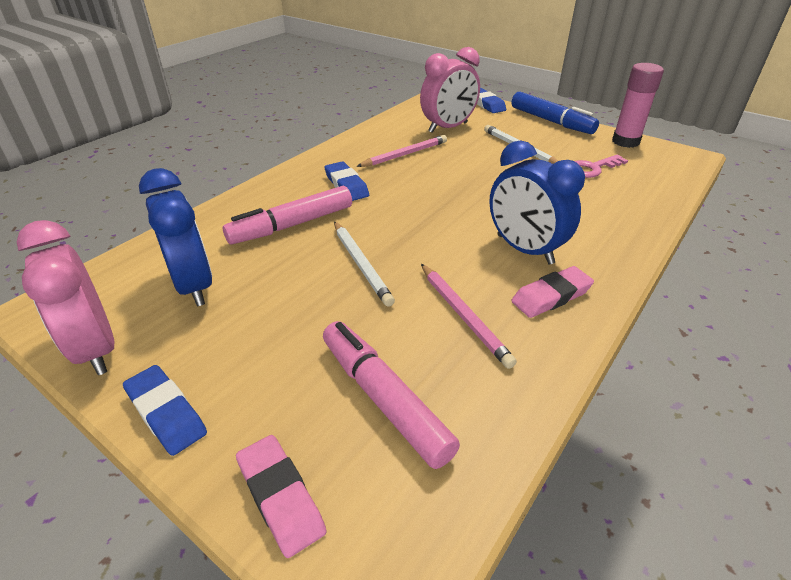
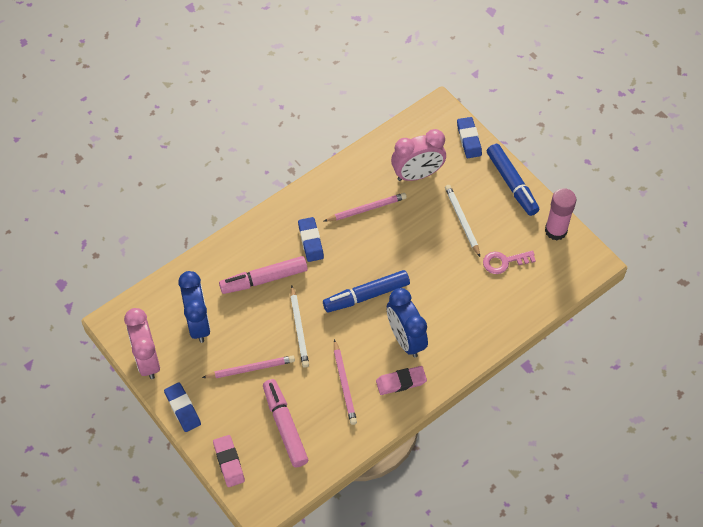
camera: 15 degrees right, 20 degrees up
none -> pink pencil [202,355,295,378]
none -> blue marker [323,270,410,312]

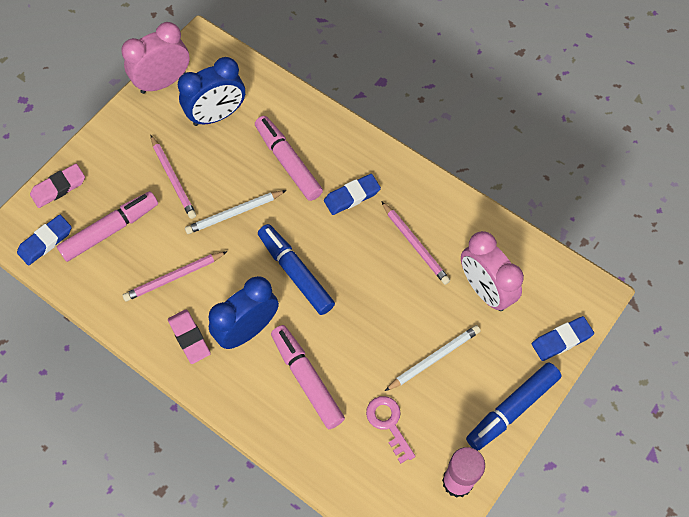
camera: 75 degrees right, 5 degrees up
blue eraser [164,383,201,432] -> blue eraser moved to [17,215,72,266]
none -> pink marker [271,325,345,429]

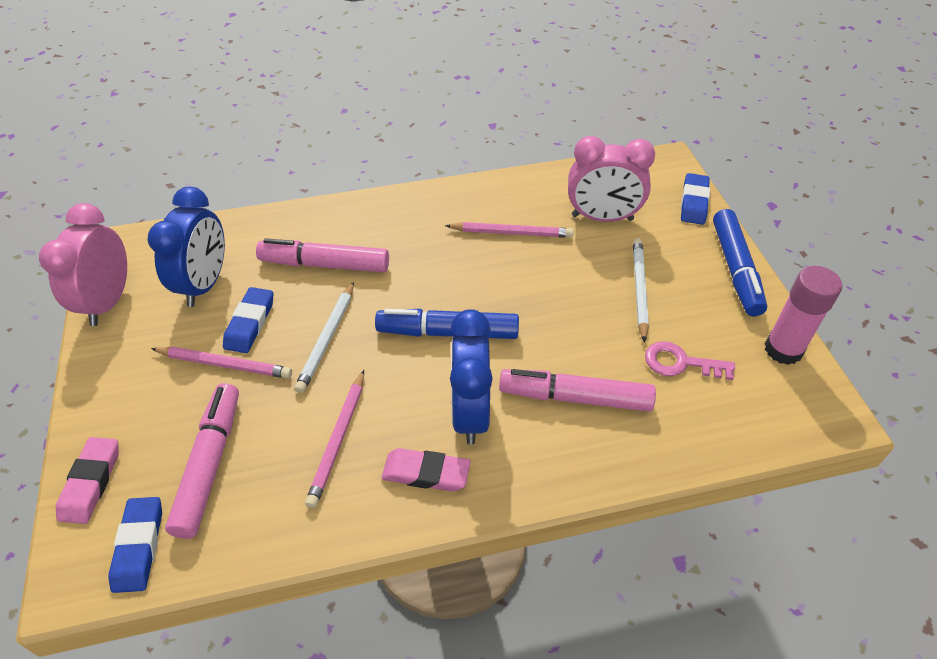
camera: 50 degrees left, 15 degrees down
blue eraser [324,174,381,215] -> blue eraser moved to [223,287,273,353]

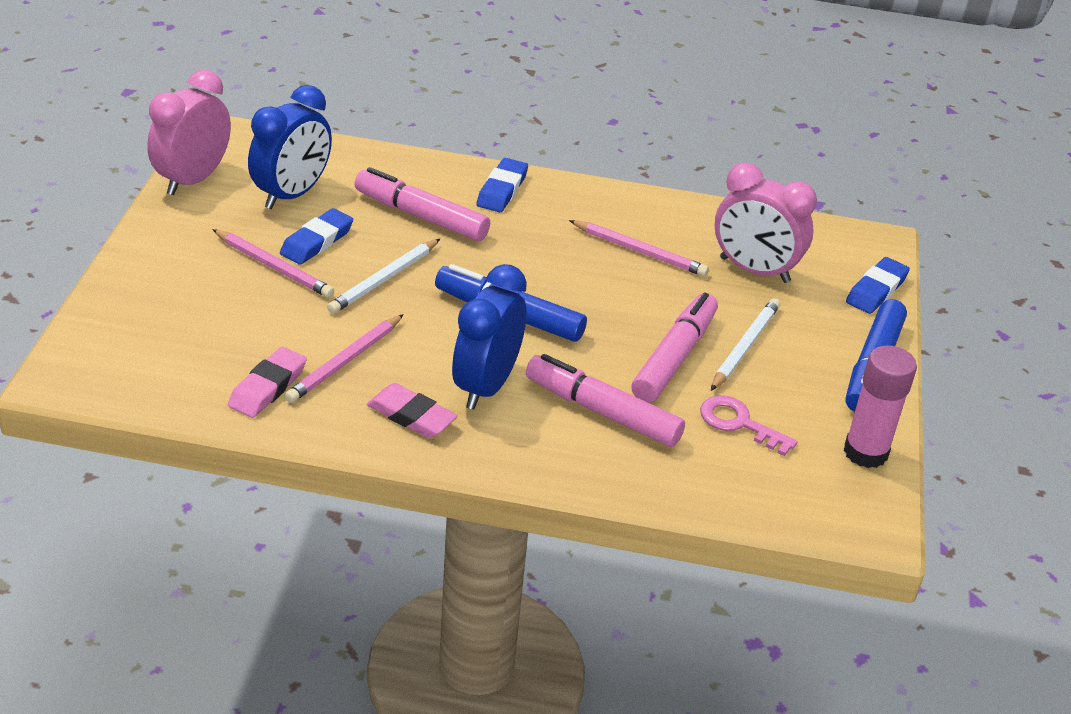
camera: 20 degrees right, 10 degrees down
pink eraser [56,437,119,524] -> pink eraser moved to [228,347,307,418]
blue eraser [108,497,162,593] -> blue eraser moved to [476,158,528,212]
pink marker [165,383,239,539] -> pink marker moved to [631,292,718,403]

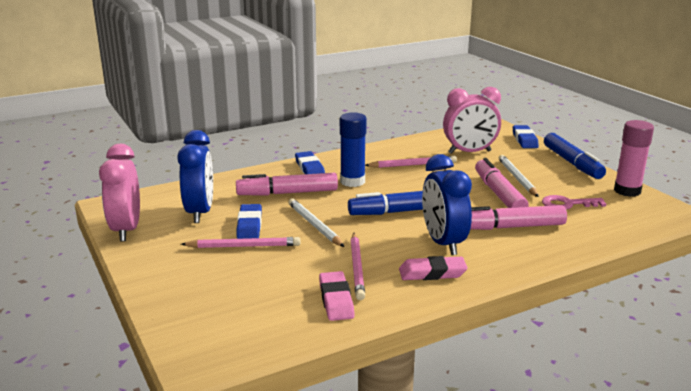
camera: 35 degrees left, 15 degrees down
white pencil [327,239,440,314] -> white pencil turned 150 degrees clockwise [288,198,344,247]
none -> blue glue stick [340,112,367,187]

